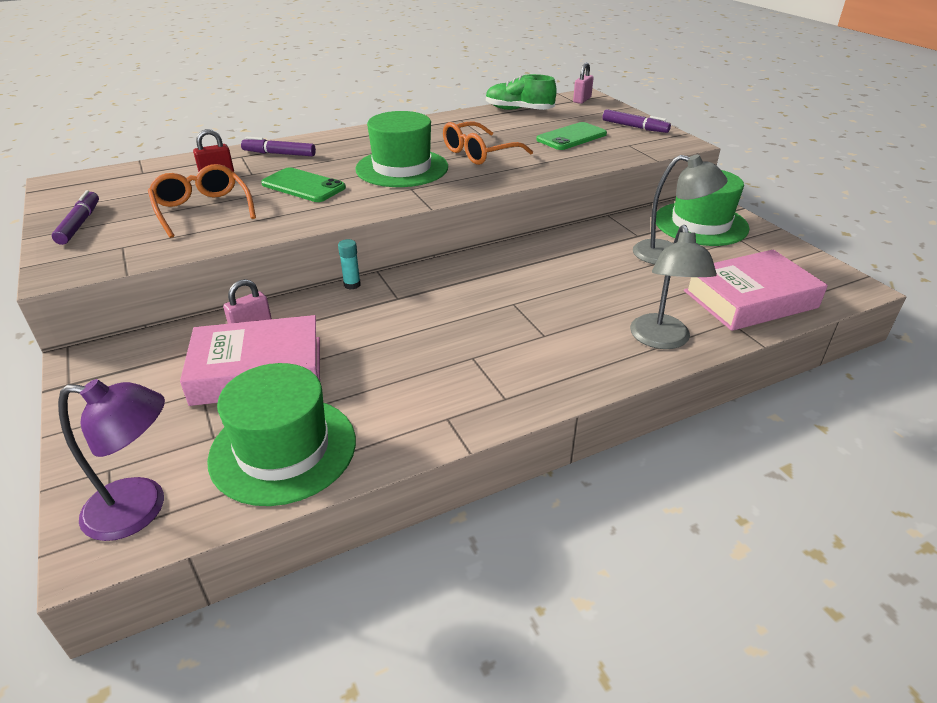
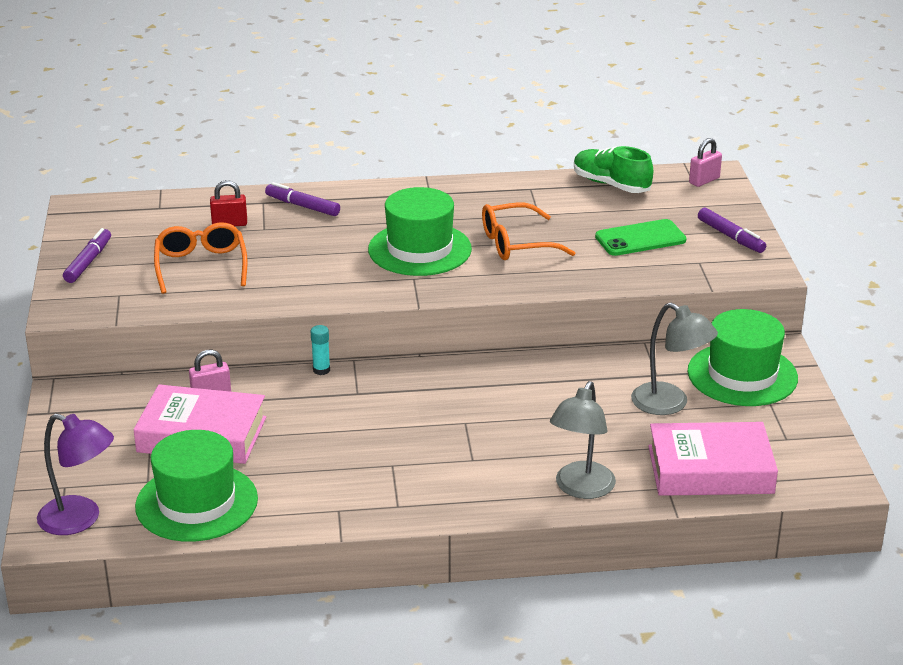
camera: 20 degrees right, 5 degrees down
green phone [261,167,346,202] -> none

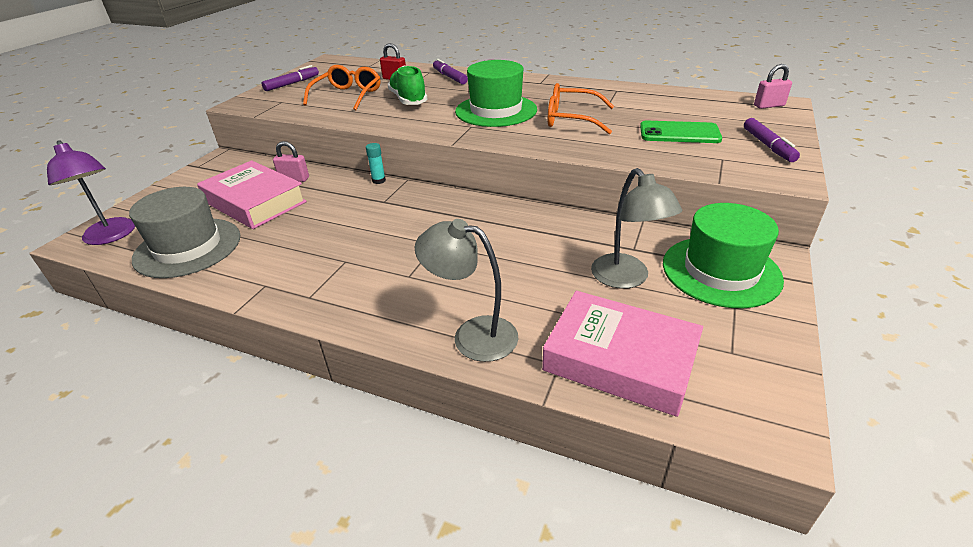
camera: 30 degrees right, 5 degrees up
green hat [135,430,258,542] -> grey hat [129,187,240,278]
grey lamp [550,381,616,499] -> grey lamp turned 60 degrees clockwise [415,219,518,362]
green shoe [574,146,653,193] -> green shoe moved to [388,65,428,105]

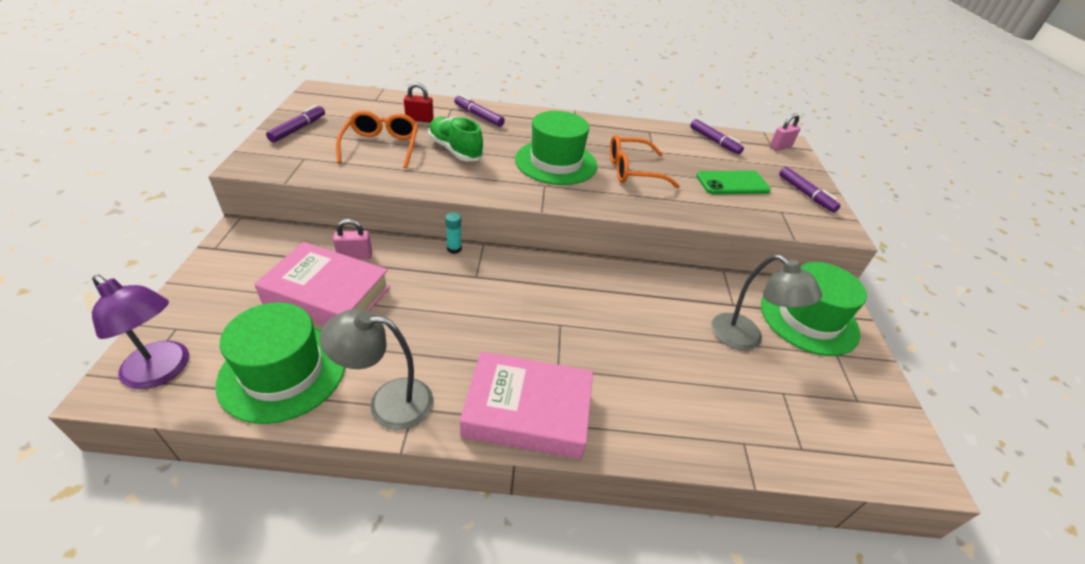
camera: 25 degrees left, 5 degrees up
grey hat [129,187,240,278] -> green hat [216,302,345,424]
grey lamp [415,219,518,362] -> grey lamp moved to [320,309,433,430]
pink book [542,291,703,417] -> pink book moved to [460,351,593,459]
none -> purple marker [690,119,744,154]

